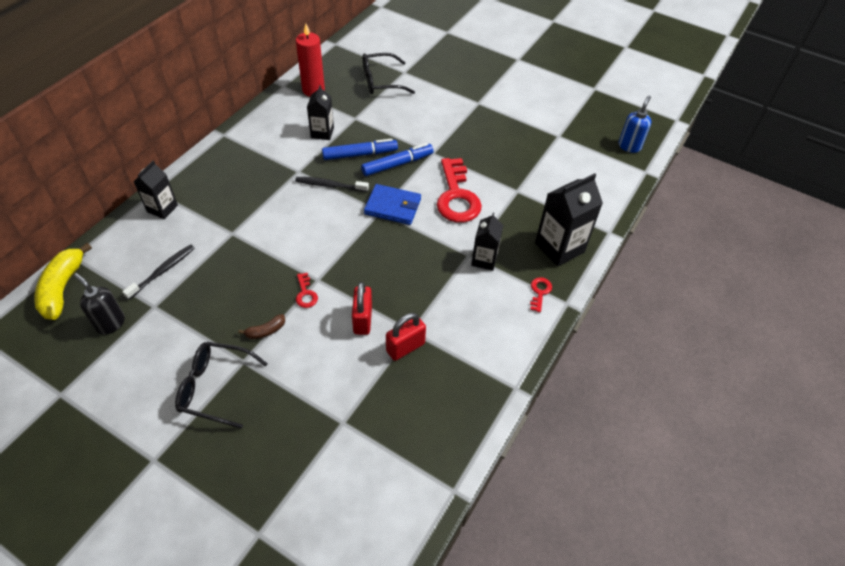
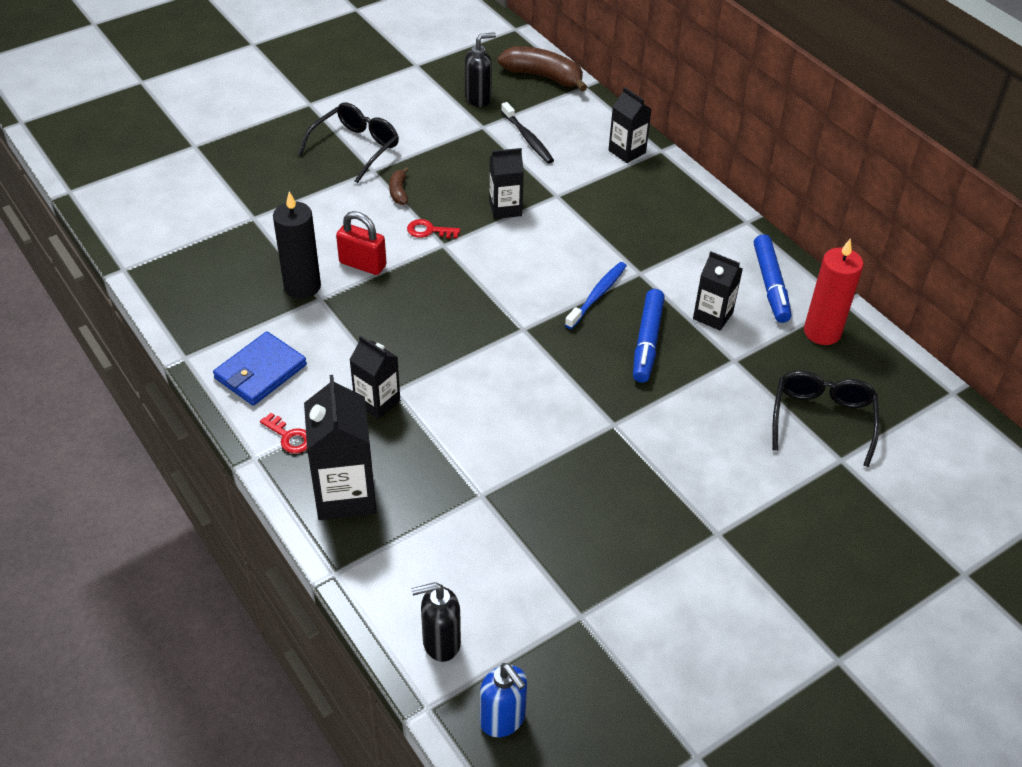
camera: 115 degrees right, 5 degrees down
yellow banana [34,243,92,320] -> brown banana [497,46,587,91]
black toothbrush [295,177,369,192] -> blue toothbrush [565,262,627,329]
blue marker [361,143,434,176] -> blue marker moved to [754,234,791,323]
blue wallet [364,184,421,225] -> blue wallet moved to [213,331,307,406]
red padlock [386,313,426,361] -> black candle [273,191,321,299]
red key [437,158,482,223] -> none
none -> black soap dispenser [411,582,461,662]
none -> black carton [489,148,524,219]

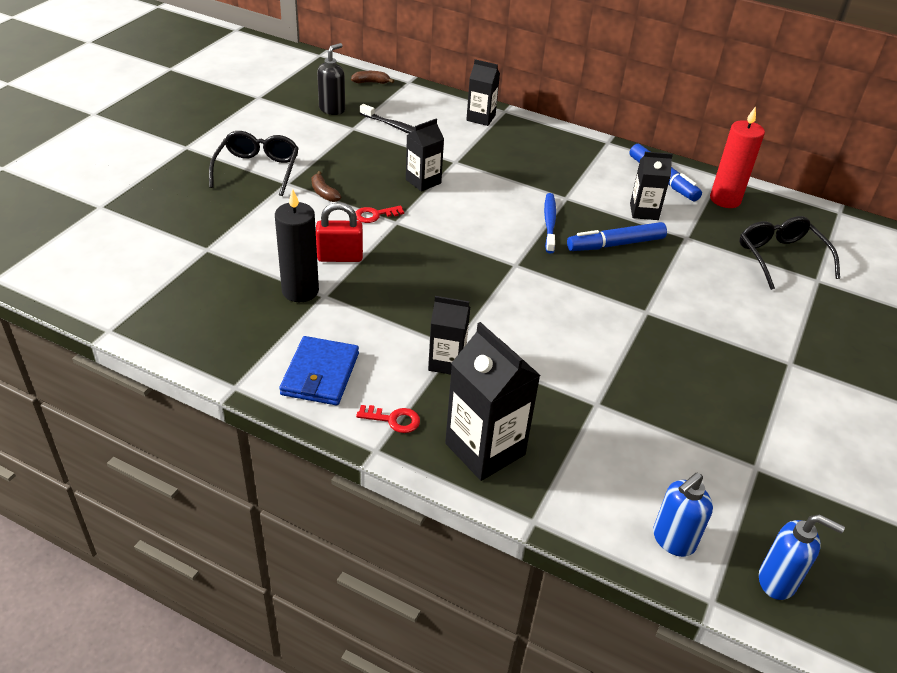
camera: 30 degrees left, 5 degrees down
black soap dispenser [411,582,461,662] -> blue soap dispenser [653,473,713,557]
brown banana [497,46,587,91] -> brown banana [351,71,394,84], size x0.50
blue marker [633,289,665,383] -> blue marker turned 90 degrees clockwise [567,222,667,251]

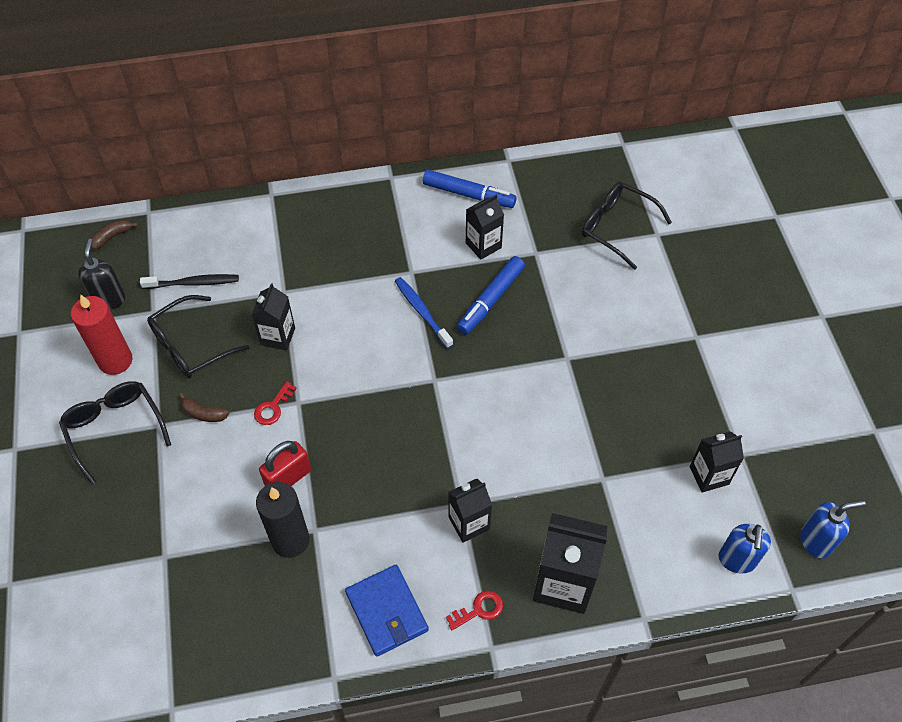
camera: 35 degrees left, 15 degrees up
black carton [466,59,500,126] -> black carton moved to [690,431,744,493]
red candle [710,106,765,208] -> red candle moved to [71,294,133,375]
none -> black glasses [147,295,250,378]

